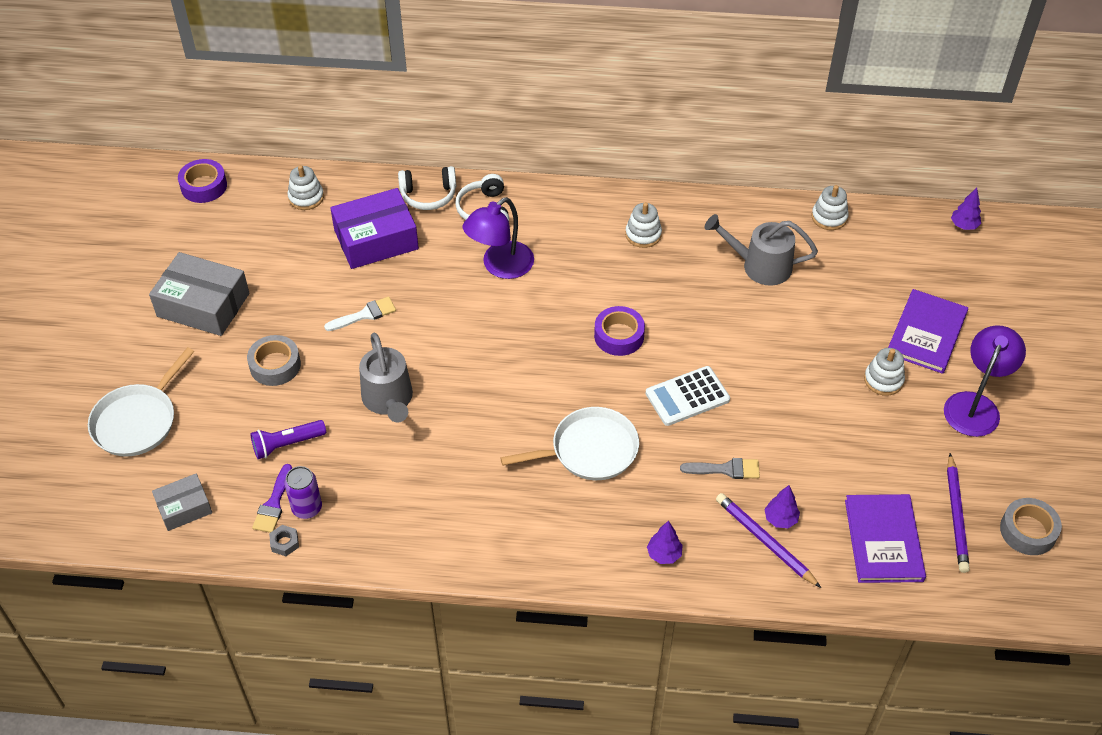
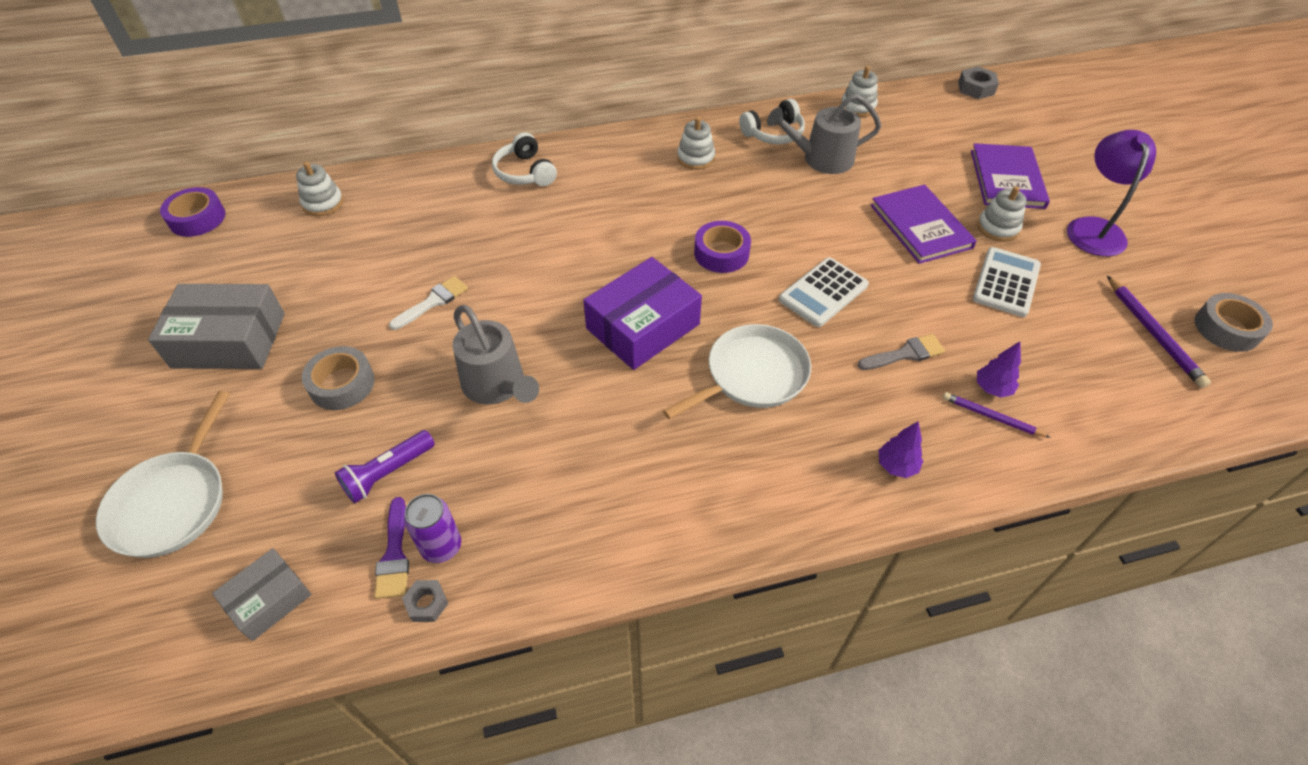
camera: 20 degrees left, 0 degrees up
purple box [330,188,419,269] -> purple box moved to [583,257,702,370]
white headphones [398,166,456,210] -> white headphones moved to [739,99,805,144]
purple lamp [463,197,534,279] -> none
purple pencil [716,493,821,588] -> purple pencil [943,392,1051,438], size x0.64
purple book [845,494,926,583] -> purple book moved to [871,184,977,264]
purple tree [951,188,981,230] -> grey nut [958,67,999,99]
none -> white calculator [973,247,1041,317]

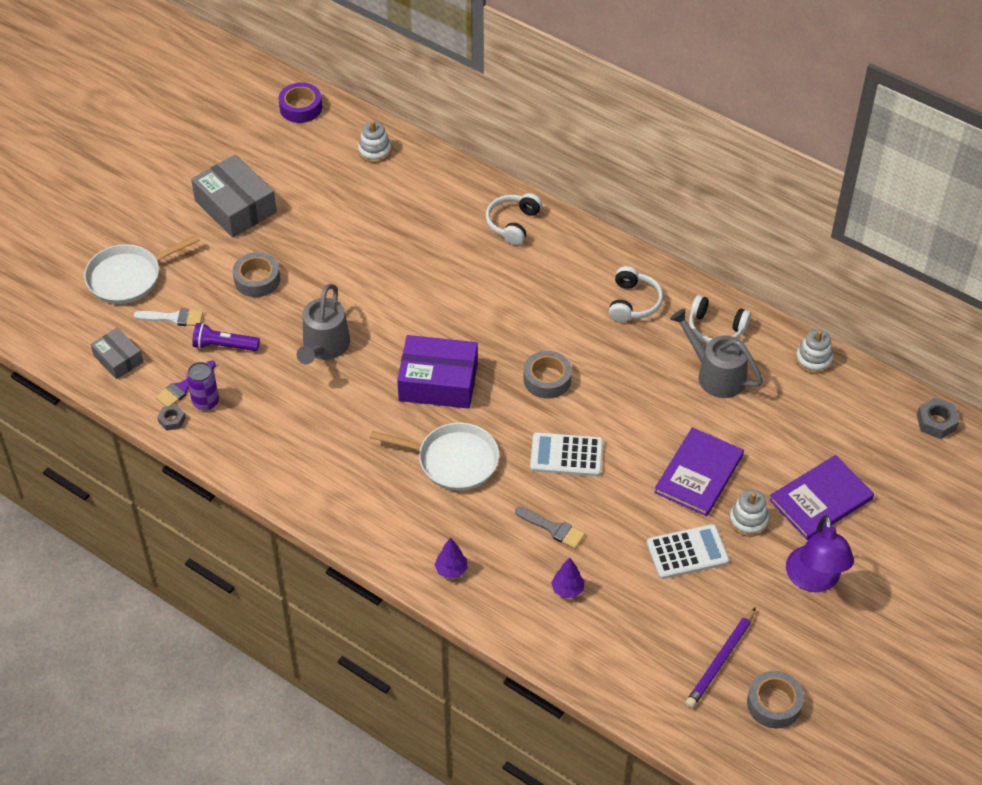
camera: 50 degrees right, 0 degrees up
grey box [212,548,312,641] -> grey box turned 45 degrees clockwise [91,327,143,379]
white brush [389,276,468,330] -> white brush moved to [134,308,203,326]
white stacking toy [677,117,715,170] -> white headphones [609,266,663,322]
purple tape [694,221,751,273] -> grey tape [524,351,572,399]
purple pencil [943,392,1051,438] -> none
purple lamp [1067,130,1156,256] -> purple lamp turned 120 degrees clockwise [786,515,854,592]

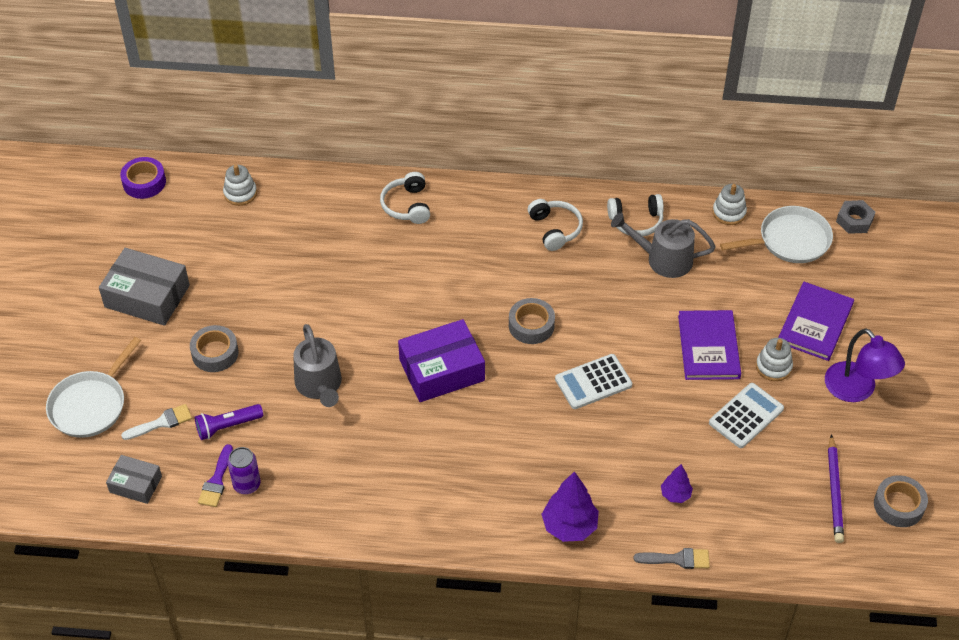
camera: 30 degrees left, 0 degrees up
grey nut [157,405,186,431] -> none
white pan [370,423,499,491] -> white pan moved to [720,206,833,263]
purple tree [435,537,468,579] -> purple tree [542,471,599,542], size x1.77
grey brush [515,507,585,549] -> grey brush moved to [634,548,710,569]

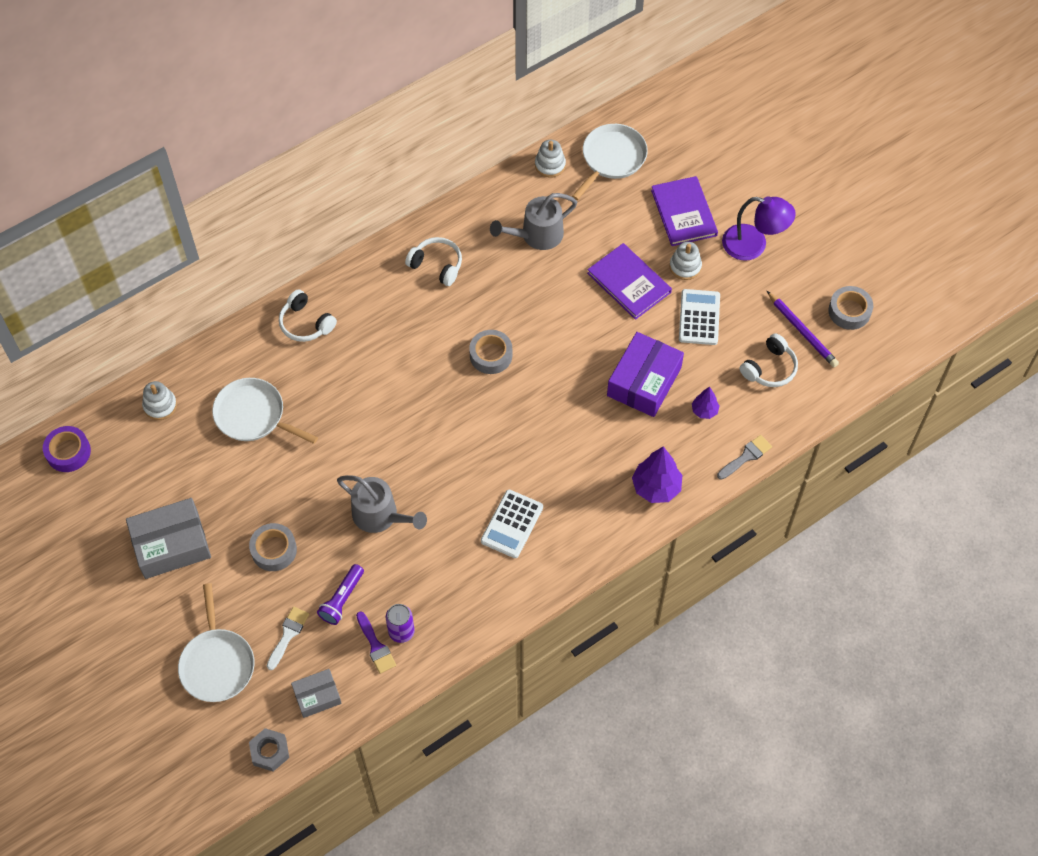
camera: 40 degrees left, 10 degrees up
purple box [398,319,485,402] -> purple box moved to [607,332,684,417]
white calculator [555,354,632,409] -> white calculator moved to [481,490,543,558]
white headphones [607,194,664,236] -> white headphones moved to [740,333,798,387]
grey nut [836,200,875,234] -> grey nut moved to [249,728,289,772]
none -> white pan [212,378,318,444]

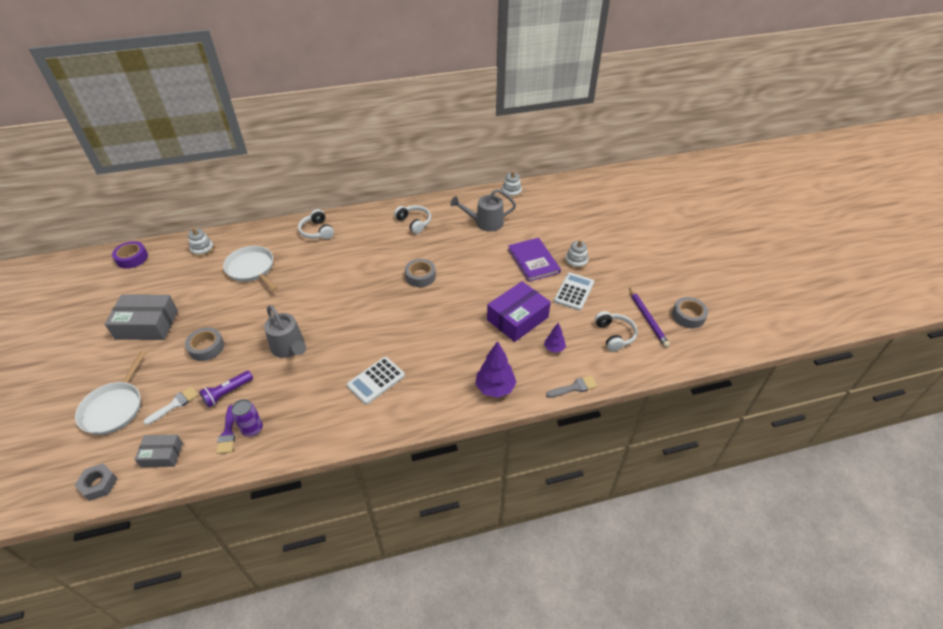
camera: 20 degrees right, 15 degrees down
white pan [572,124,648,200] -> none
purple book [651,176,718,246] -> none
purple lamp [722,196,796,261] -> none
white headphones [740,333,798,387] -> white headphones turned 75 degrees counterclockwise [595,311,637,352]

